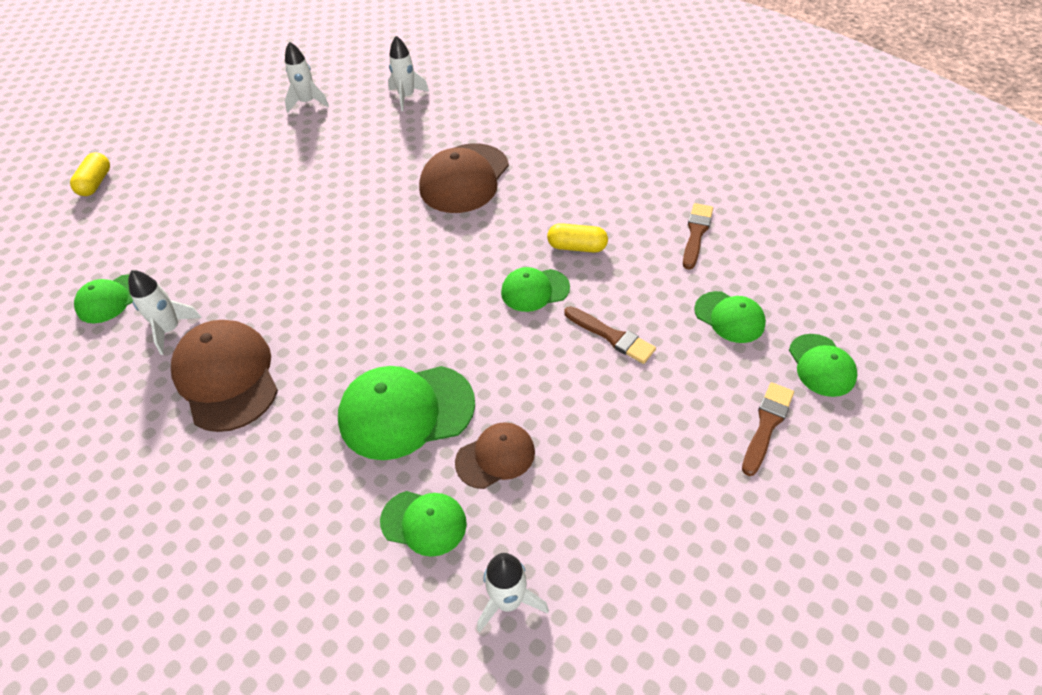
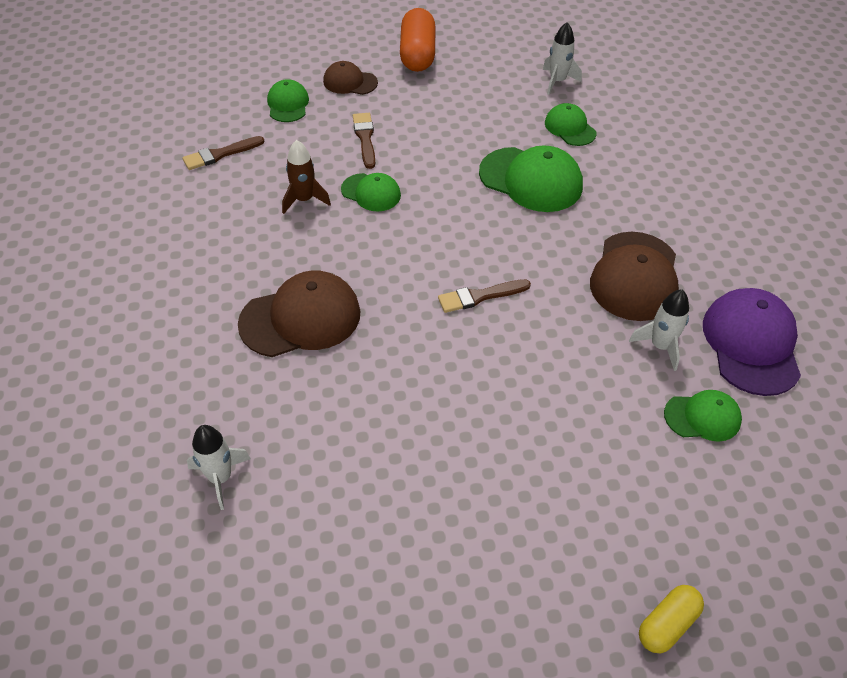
camera: 140 degrees left, 0 degrees up
white rocket [285,42,329,113] -> none
brown cap [455,422,535,489] -> brown cap moved to [323,61,378,95]
yellow capsule [547,223,608,253] -> brown rocket [282,140,331,214]
brown brush [742,382,794,476] -> brown brush moved to [438,279,531,313]
green cap [789,334,857,397] -> none
none -> orange capsule [400,8,435,72]
none -> purple cap [703,288,801,396]

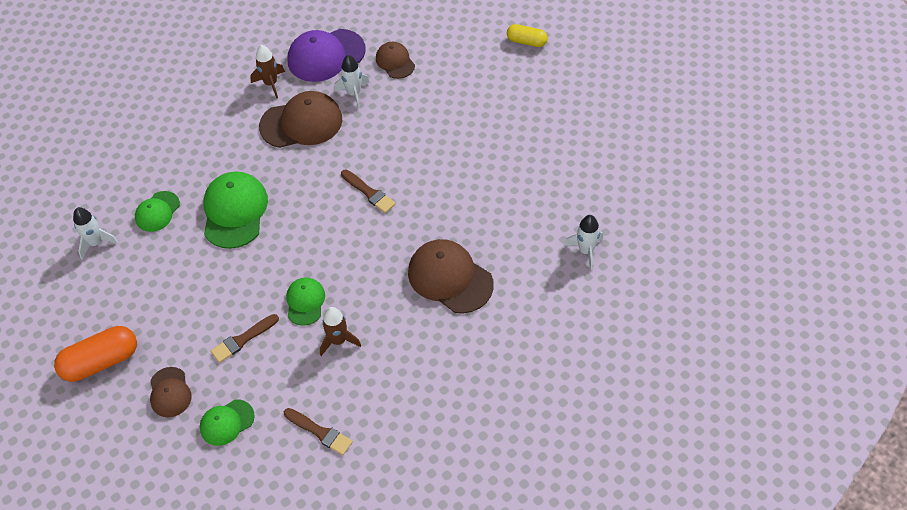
camera: 115 degrees left, 5 degrees up
green cap [664,390,742,442] -> brown cap [376,42,415,79]
none -> brown rocket [250,45,285,98]

